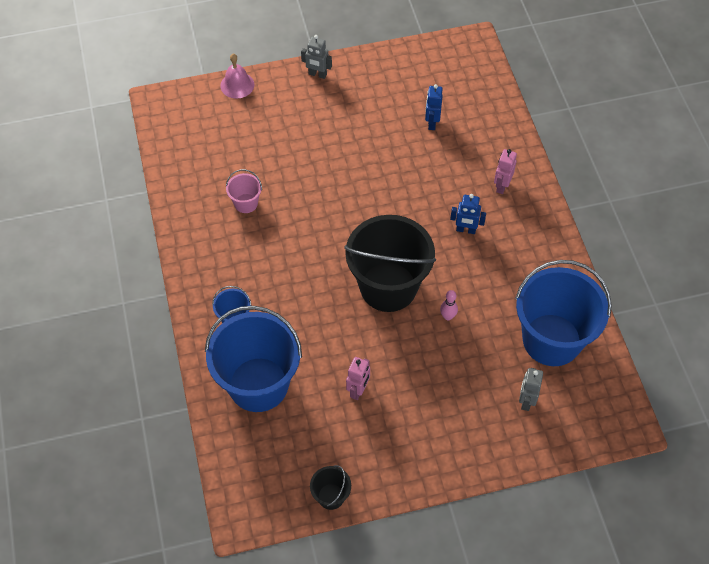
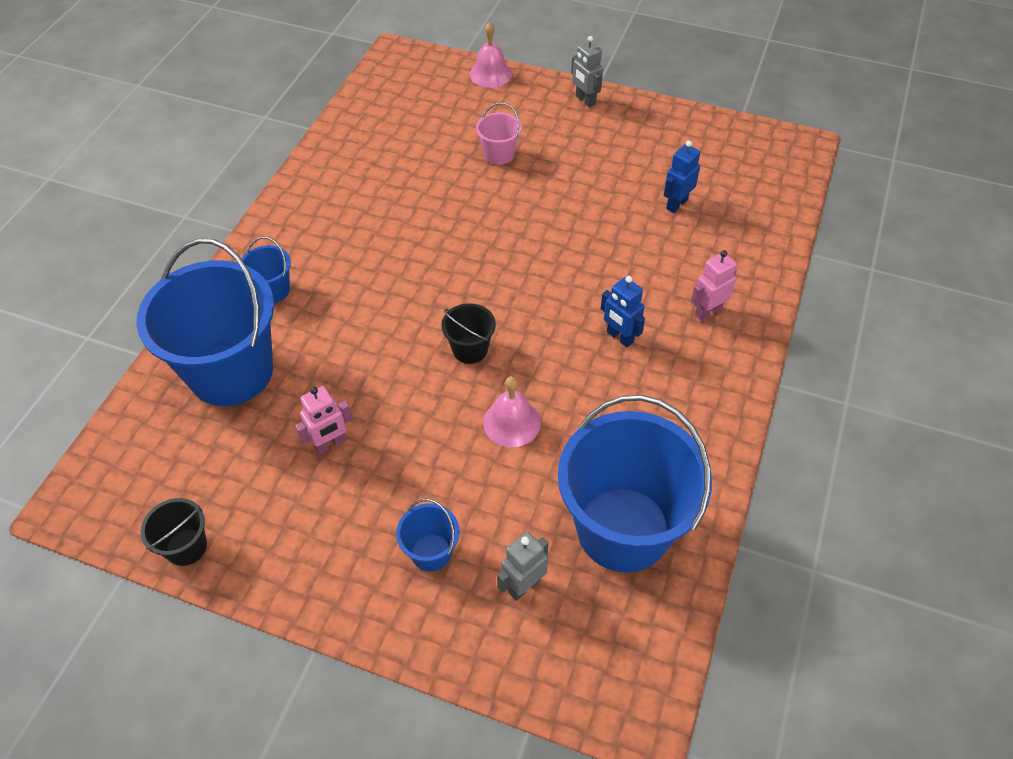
camera: 35 degrees right, 5 degrees down
pink bucket [226,169,262,213] -> pink bucket moved to [476,102,522,165]
black bucket [344,215,436,312] -> black bucket [441,303,496,364], size x0.43
pink bowling pin [440,290,458,320] -> pink bell [483,376,541,447]
none -> blue bucket [396,499,459,572]

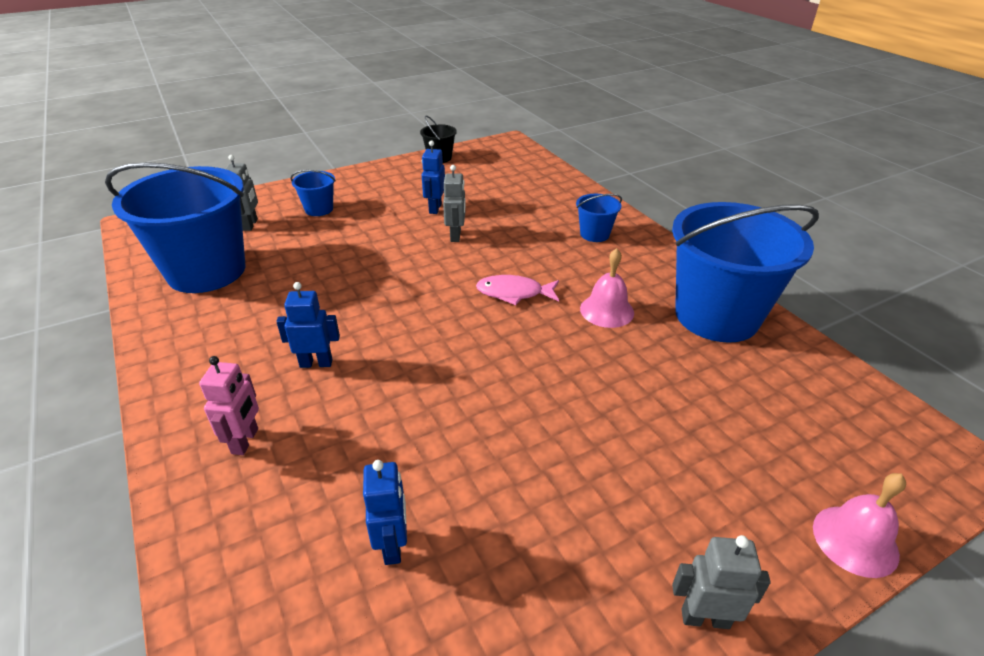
camera: 130 degrees right, 15 degrees down
blue bucket [137,238,274,406] -> blue bucket moved to [672,202,819,343]
pink robot [295,386,353,455] -> blue robot [422,140,445,214]
black bucket [441,303,496,364] -> none
pink bucket [476,102,522,165] -> none
pink bell [483,376,541,447] -> pink bell moved to [580,248,634,328]
none -> grey robot [443,165,466,242]
none -> pink fish [476,275,559,305]

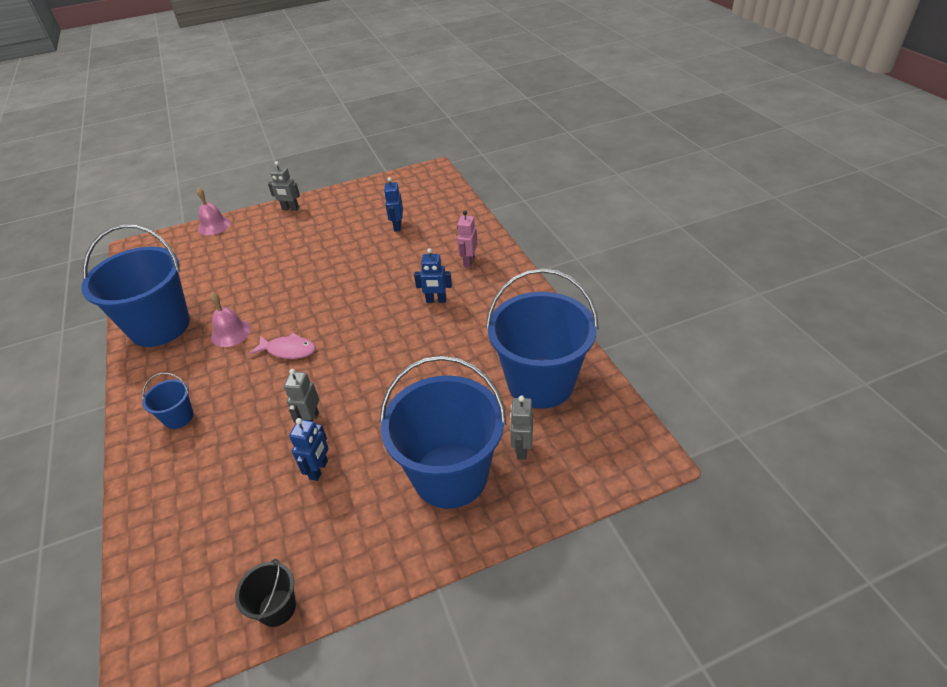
camera: 170 degrees left, 5 degrees up
blue bucket [291,170,336,216] -> blue bucket [380,356,506,509], size x2.33

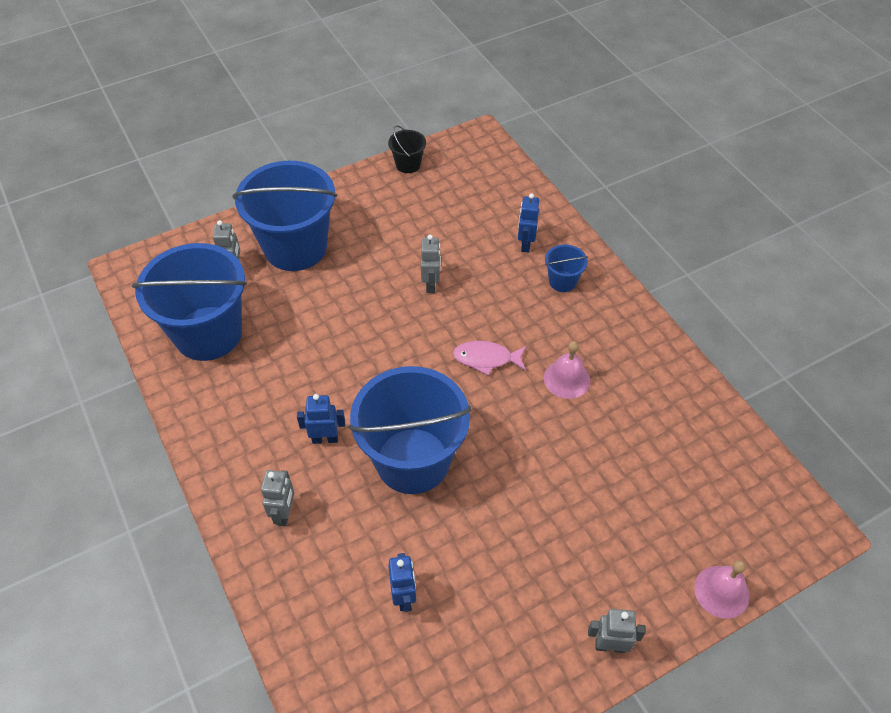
camera: 170 degrees right, 10 degrees up
blue bucket [81,224,190,347] -> blue bucket moved to [349,366,471,494]
blue robot [289,418,328,481] -> blue robot moved to [518,193,539,253]
pink robot [457,211,478,268] -> grey robot [261,470,294,526]

